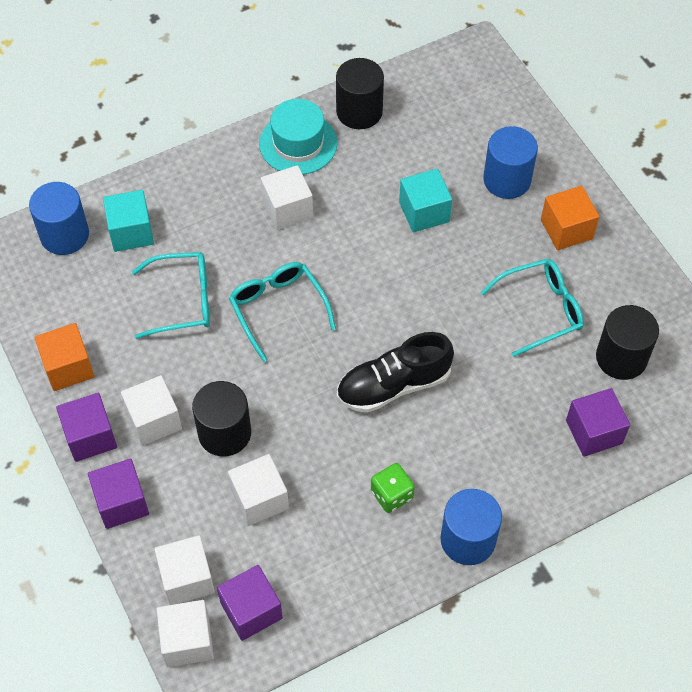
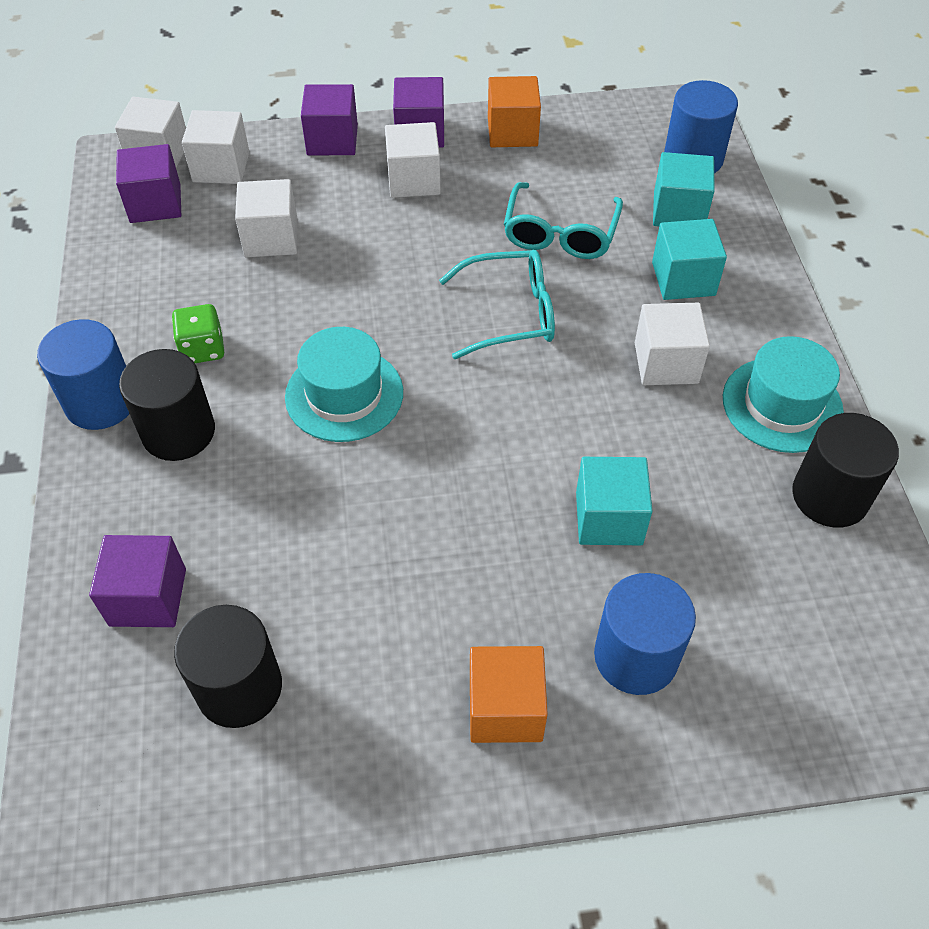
camera: 110 degrees right, 5 degrees down
black cylinder [192,381,251,457] -> black cylinder moved to [119,349,215,461]
black shoe [337,332,454,413] -> turquoise hat [285,327,403,442]
turquoise glasses [481,259,584,357] -> none
none -> turquoise cube [652,219,727,300]

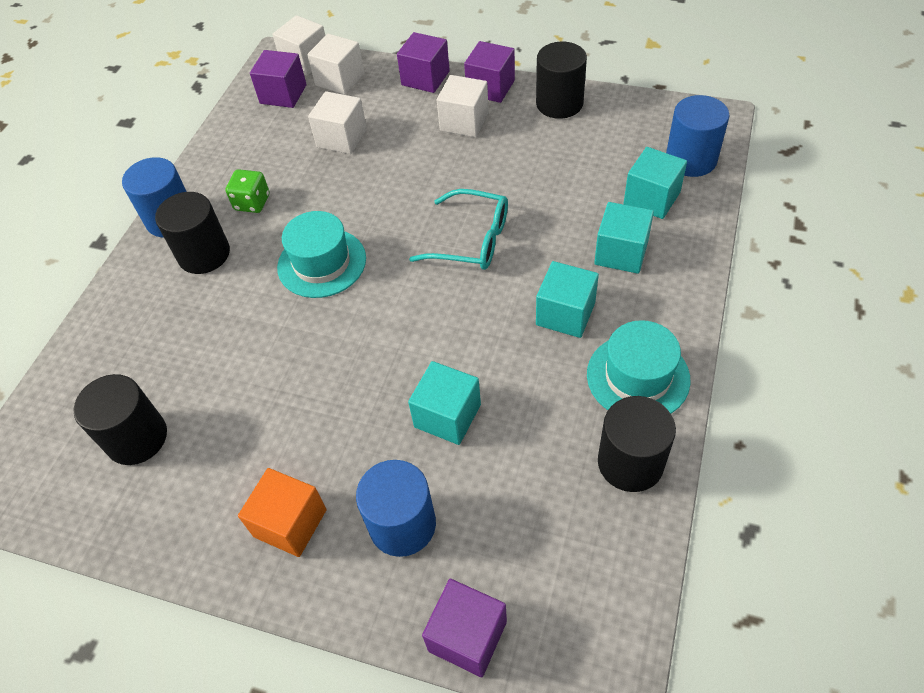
camera: 30 degrees right, 0 degrees up
purple cube [89,535,186,627] -> purple cube moved to [422,579,507,677]
orange cube [488,76,541,147] -> black cylinder [536,42,587,119]
turquoise glasses [504,182,623,259] -> none
white cube [635,303,710,385] -> turquoise cube [536,261,599,338]

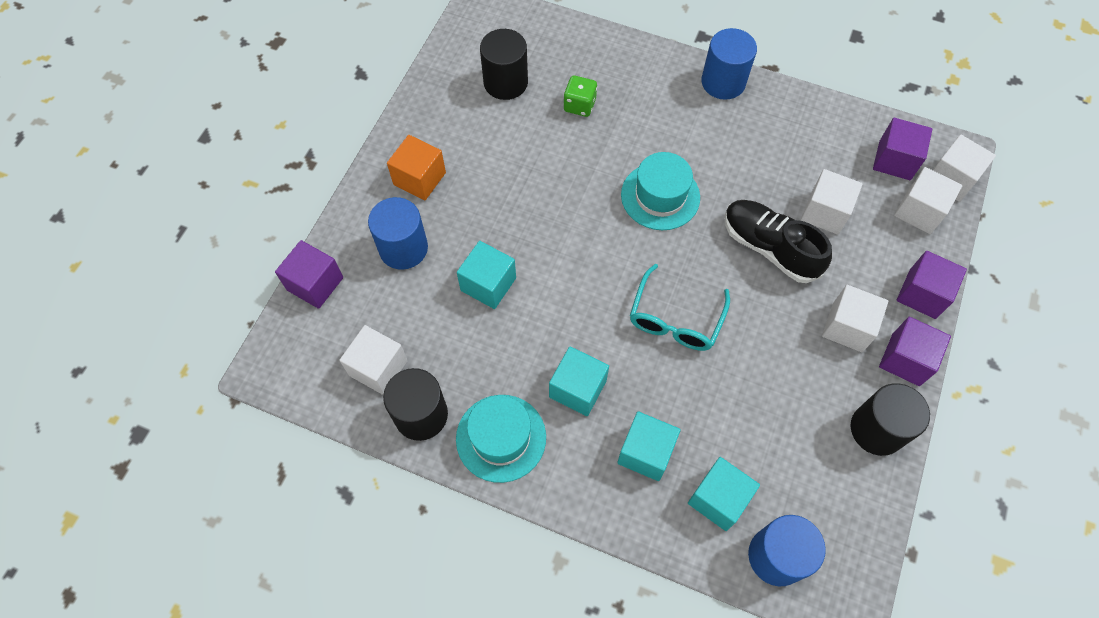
camera: 90 degrees right, 10 degrees up
black cylinder [155,192,230,274] -> none
green dice [225,169,269,213] -> green dice moved to [564,75,597,117]
none -> white cube [340,325,408,395]
none -> black shoe [725,200,832,283]

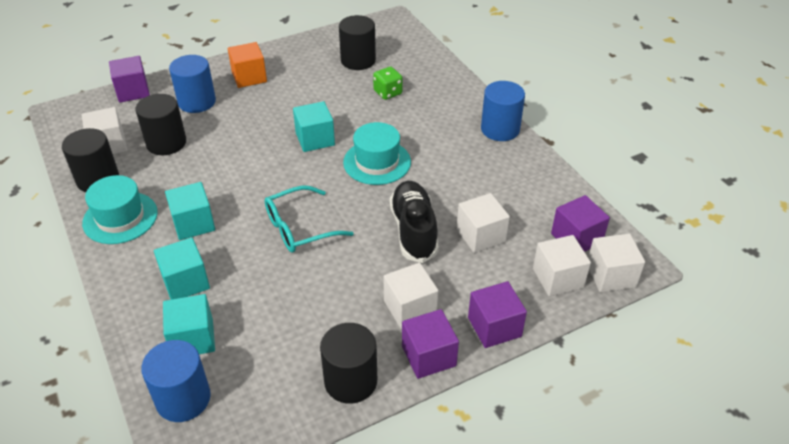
camera: 40 degrees right, 20 degrees down
turquoise cube [457,241,516,309] -> turquoise cube moved to [293,101,335,152]
none -> black cylinder [135,94,186,155]

